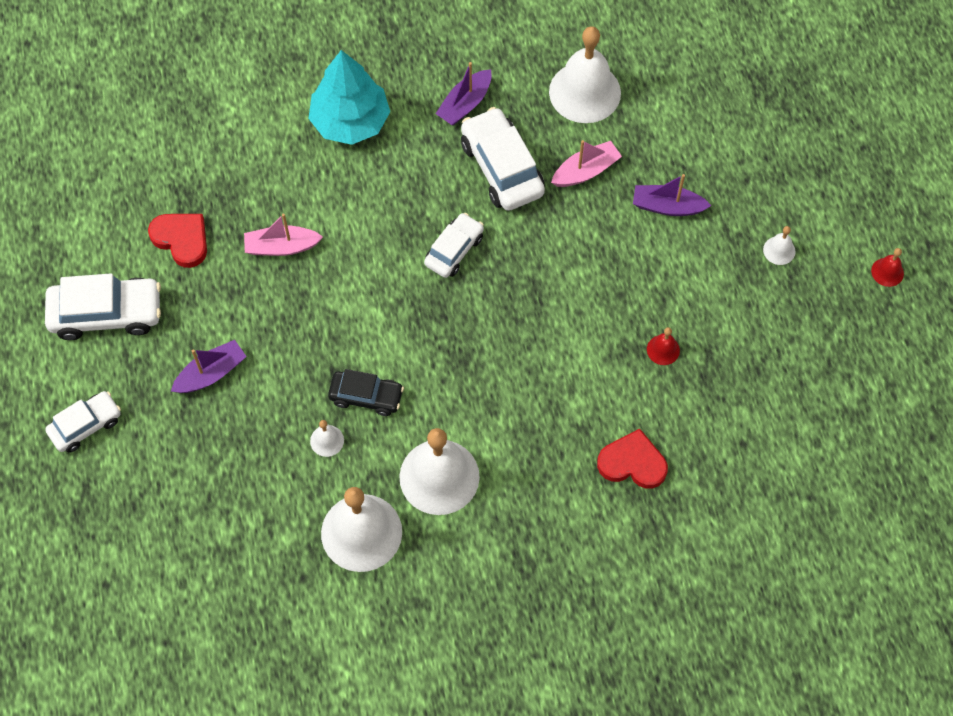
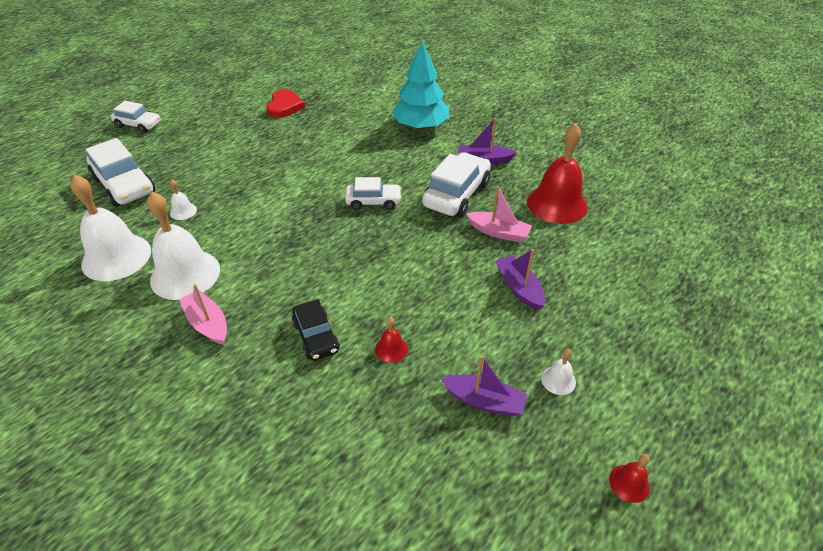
camera: 55 degrees right, 20 degrees down
white car [45,273,161,340] -> white car moved to [86,138,155,207]
purple boat [171,340,247,393] -> purple boat moved to [441,355,528,416]
pink boat [244,214,323,256] -> pink boat moved to [179,284,227,345]
black car [328,369,404,416] -> black car moved to [292,299,340,361]
white bell [549,26,621,123] -> red bell [527,123,588,224]
red heart [597,429,668,489] -> none

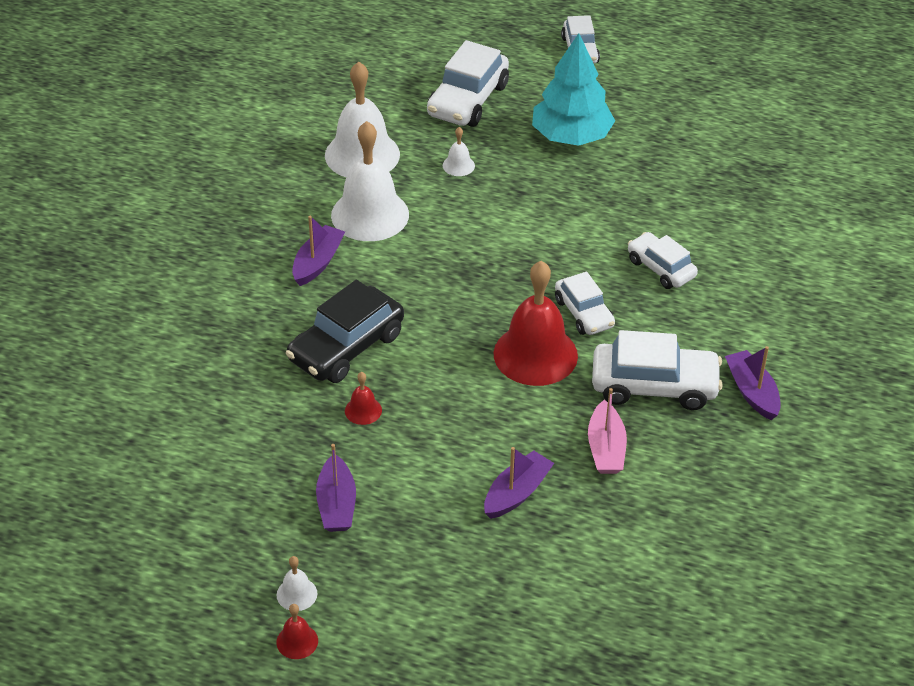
camera: 65 degrees right, 0 degrees up
pink boat [179,284,227,345] -> purple boat [292,216,345,286]
red heart [267,89,305,118] -> none
black car [292,299,340,361] -> black car [286,280,404,383], size x1.60
turquoise tree [392,41,450,130] -> turquoise tree moved to [532,33,615,146]
red bell [527,123,588,224] -> red bell moved to [494,261,578,386]
white bell [541,349,576,395] -> white bell moved to [277,556,317,611]
none -> white car [628,232,698,289]

